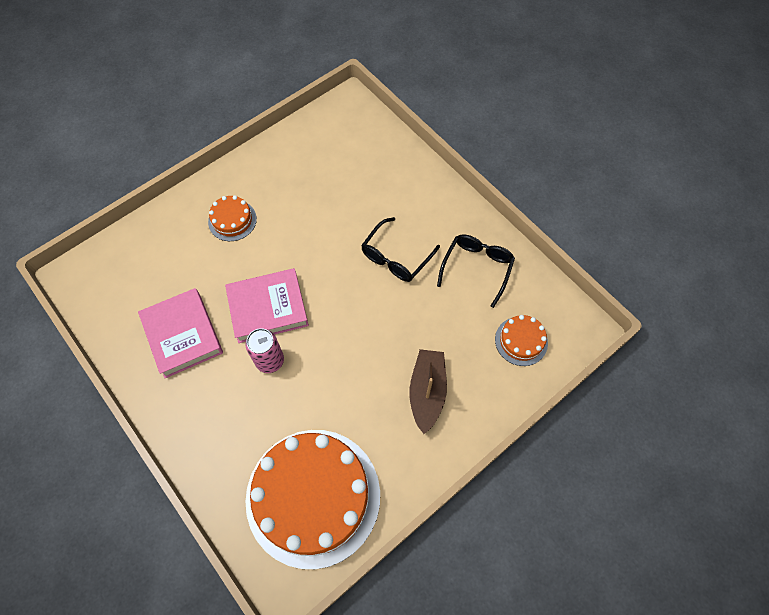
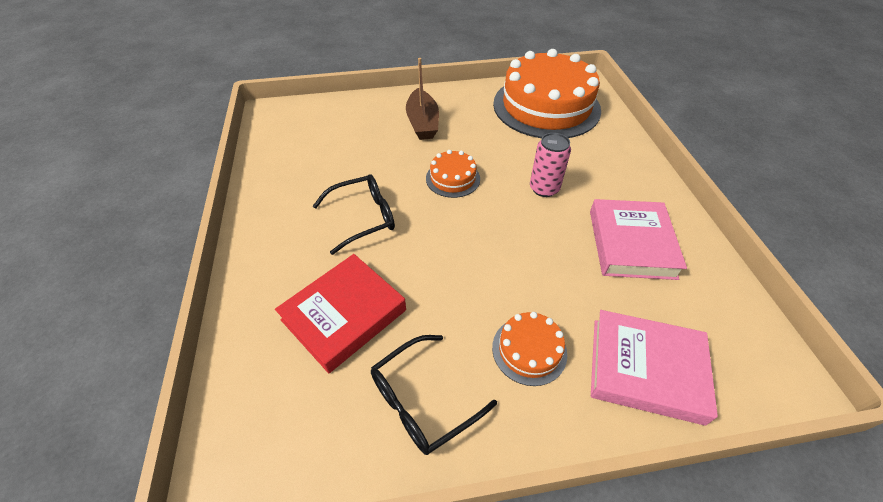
camera: 150 degrees left, 15 degrees down
pink book [225,268,309,343] -> pink book moved to [591,310,718,426]
brown boat [409,349,447,434] -> brown boat turned 45 degrees counterclockwise [406,58,439,140]
black glasses [437,234,515,308] -> black glasses moved to [371,335,497,455]
orange cake [495,315,548,366] -> orange cake moved to [426,150,480,198]
none -> red book [275,254,406,373]

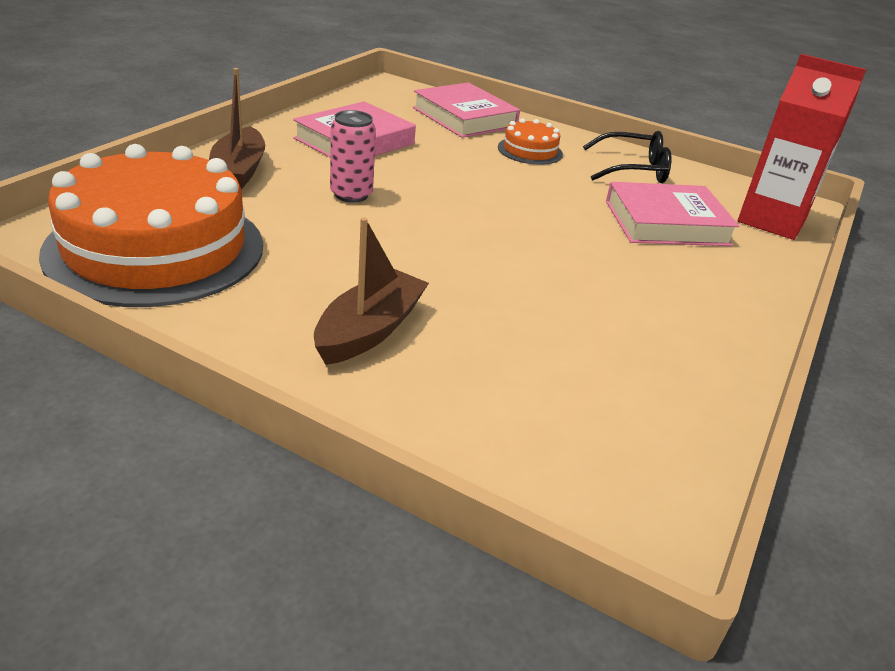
camera: 145 degrees left, 15 degrees down
red book [275,254,406,373] -> pink book [606,182,739,246]
black glasses [313,174,395,255] -> none
orange cake [426,150,480,198] -> none
none -> brown boat [209,68,265,190]
none -> red carton [738,54,867,240]

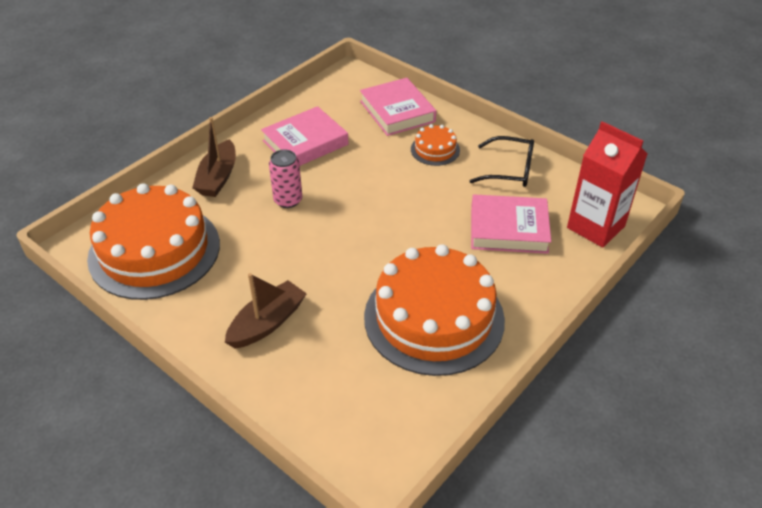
camera: 15 degrees right, 10 degrees up
none -> orange cake [364,244,505,376]

